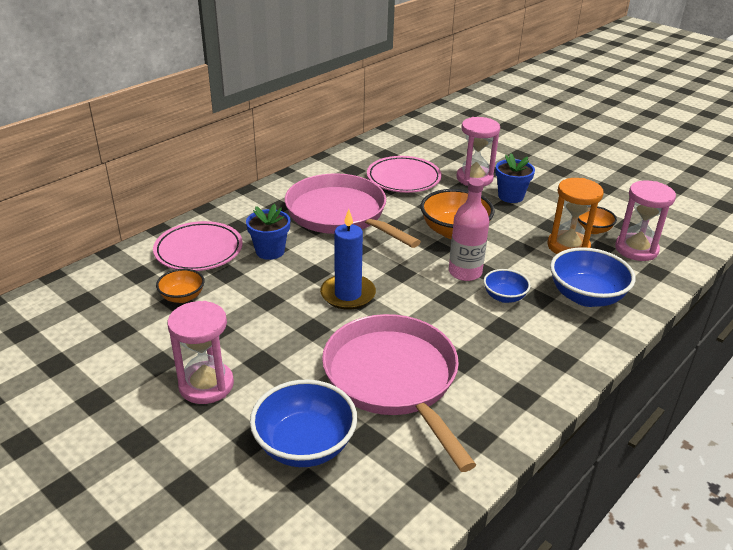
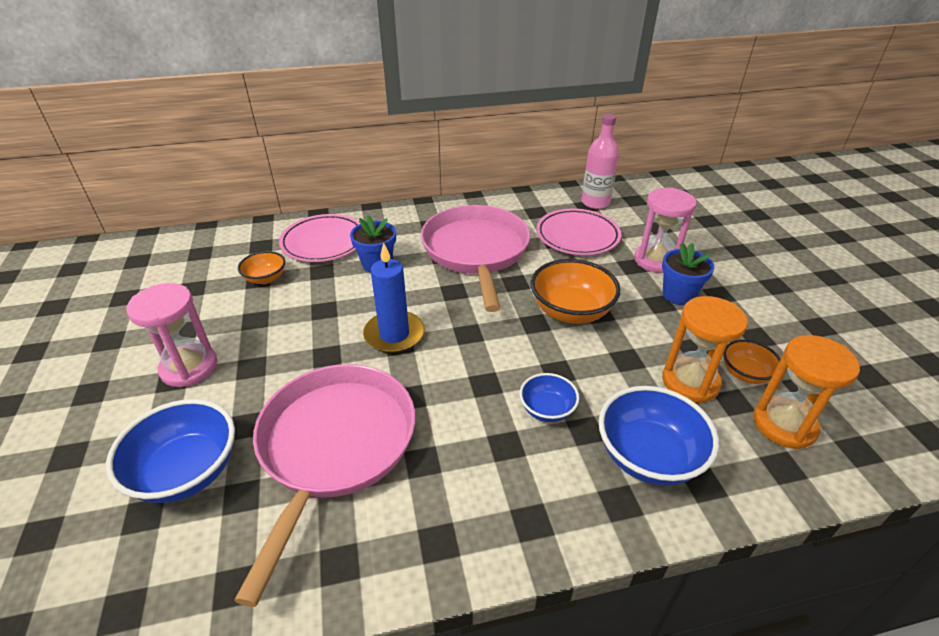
camera: 35 degrees right, 5 degrees up
pink bottle [449,179,489,281] -> pink bottle moved to [581,114,619,209]
pink hourglass [615,180,676,261] -> orange hourglass [753,335,860,449]

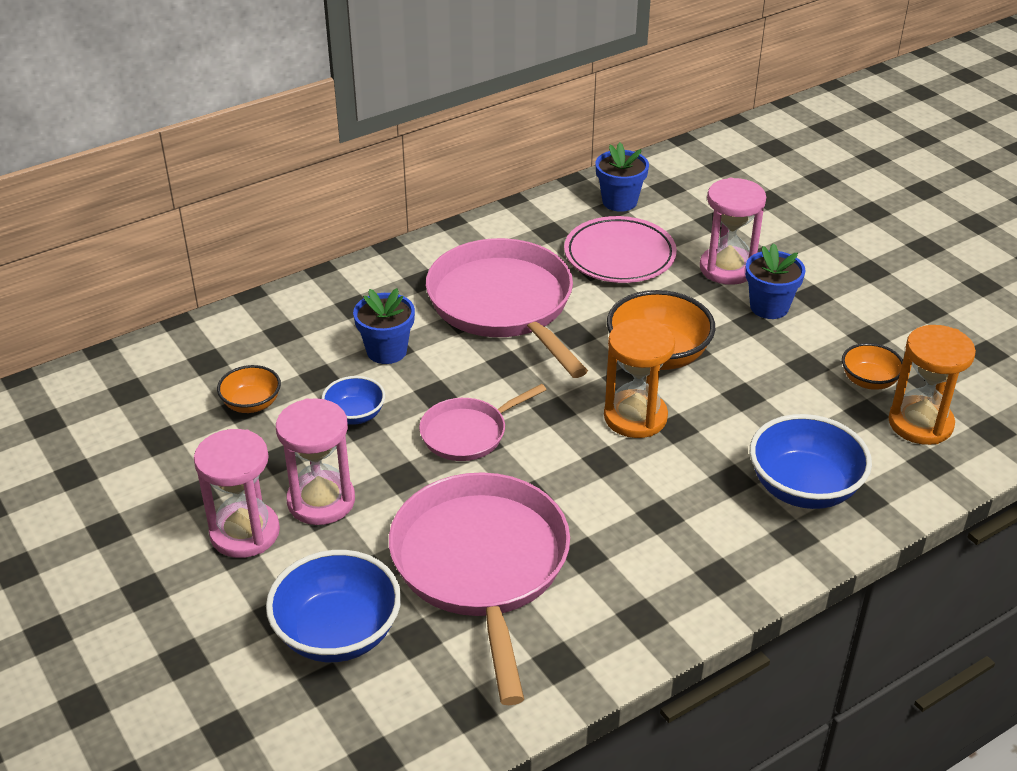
camera: 20 degrees left, 0 degrees up
pink plate [279,214,360,262] -> none
blue candle [363,243,424,353] -> pink pan [419,384,547,461]
blue bowl [519,373,579,422] -> blue bowl moved to [322,376,385,425]
pink bottle [581,114,619,209] -> blue flower pot [595,142,649,212]
orange hourglass [662,296,748,403] -> orange hourglass moved to [604,319,675,438]
none -> pink hourglass [276,398,355,525]

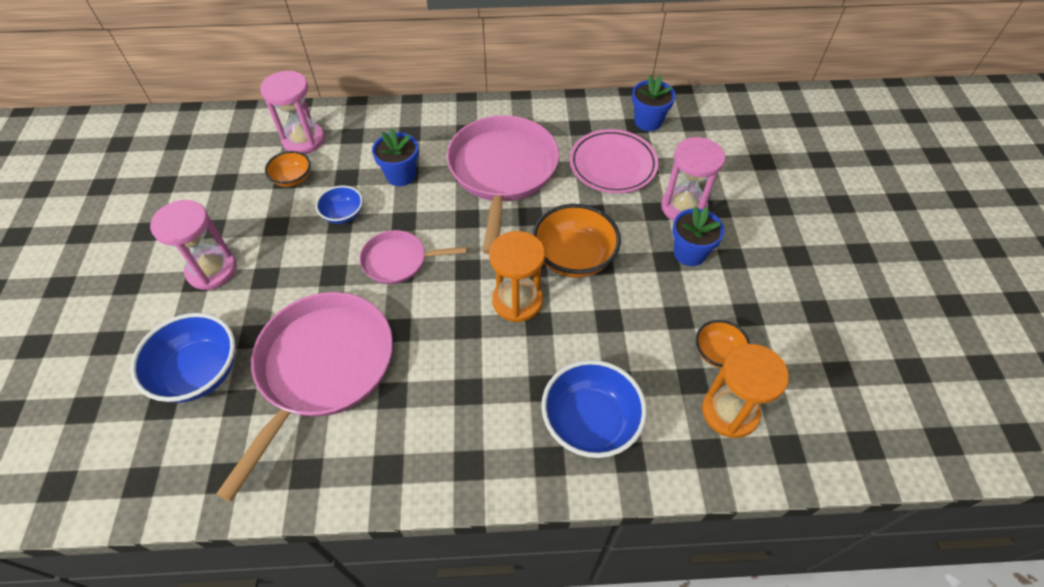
camera: 30 degrees right, 15 degrees up
pink hourglass [276,398,355,525] -> pink hourglass moved to [260,71,325,154]

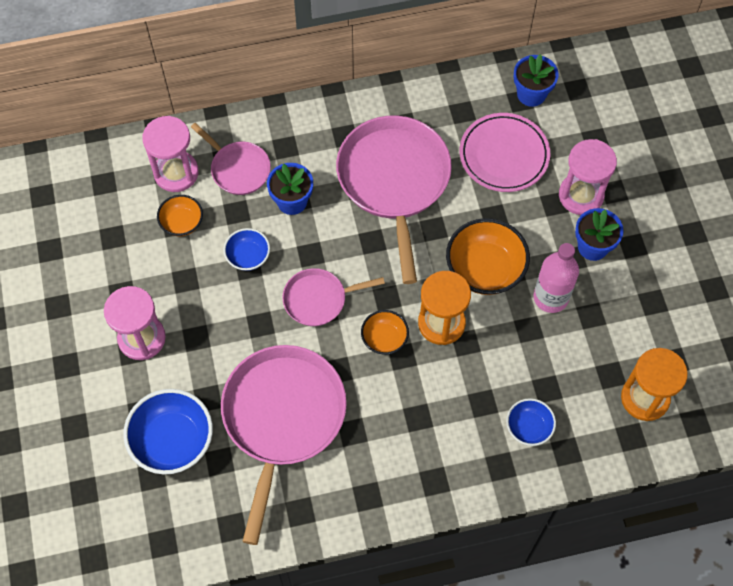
camera: 10 degrees left, 10 degrees up
blue bowl [541,360,647,458] -> blue bowl [506,398,556,446], size x0.56
orange bowl [696,320,750,368] -> orange bowl moved to [361,310,409,355]
none -> pink pan [191,123,271,195]
none -> pink bottle [534,243,579,313]

